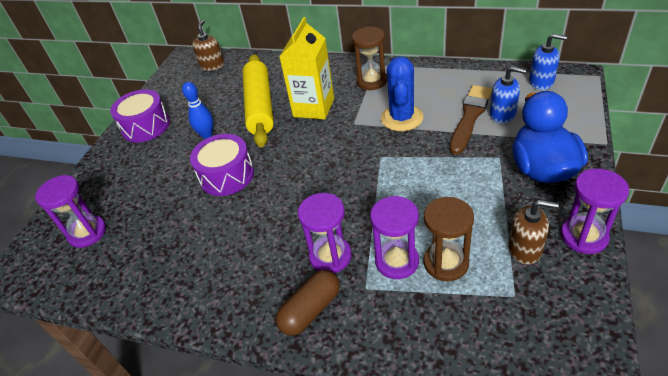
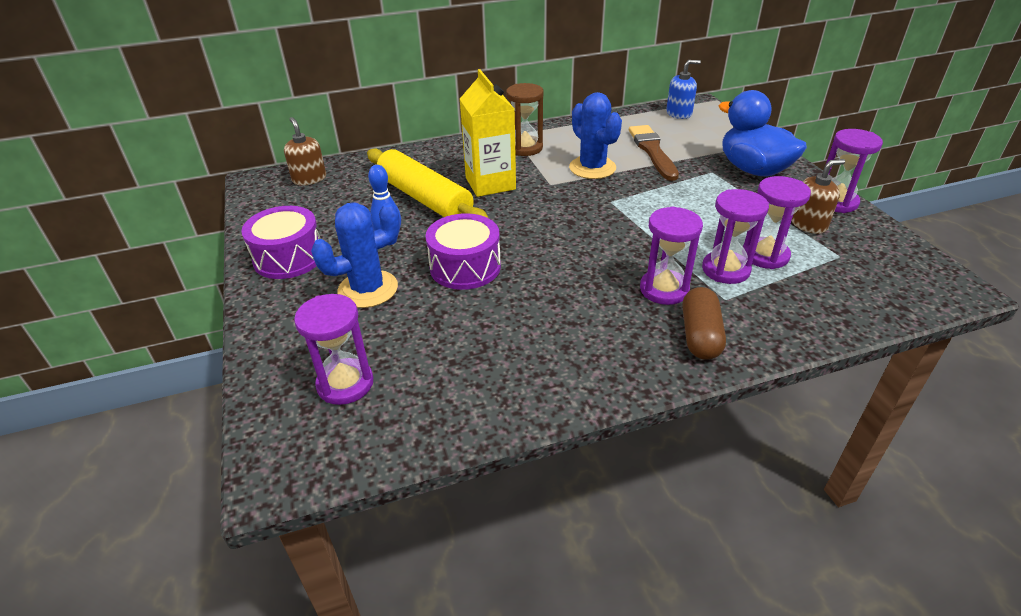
camera: 40 degrees left, 5 degrees down
brown hourglass [424,197,474,281] -> purple hourglass [743,176,811,269]
blue soap dispenser [490,66,527,124] -> none
none -> blue cactus [311,202,400,308]

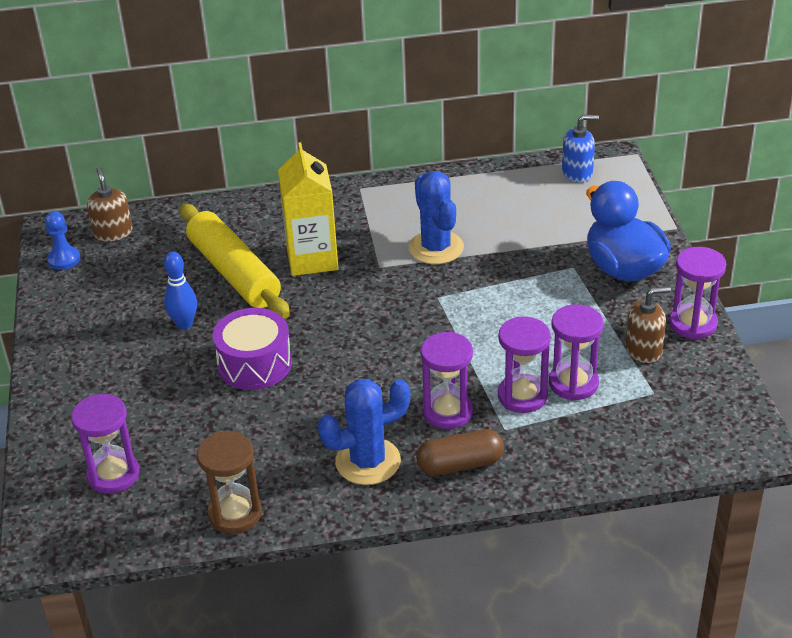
camera: 10 degrees right, 0 degrees up
purple drum [241,206,320,279] -> none
blue cactus [311,202,400,308] -> blue cactus moved to [318,379,410,485]
brown hourglass [506,83,544,156] -> brown hourglass moved to [197,431,262,534]
brown brush [629,125,679,181] -> none
brown capsule [683,287,726,360] -> brown capsule turned 60 degrees clockwise [416,429,504,476]
none -> blue pawn [45,211,80,270]

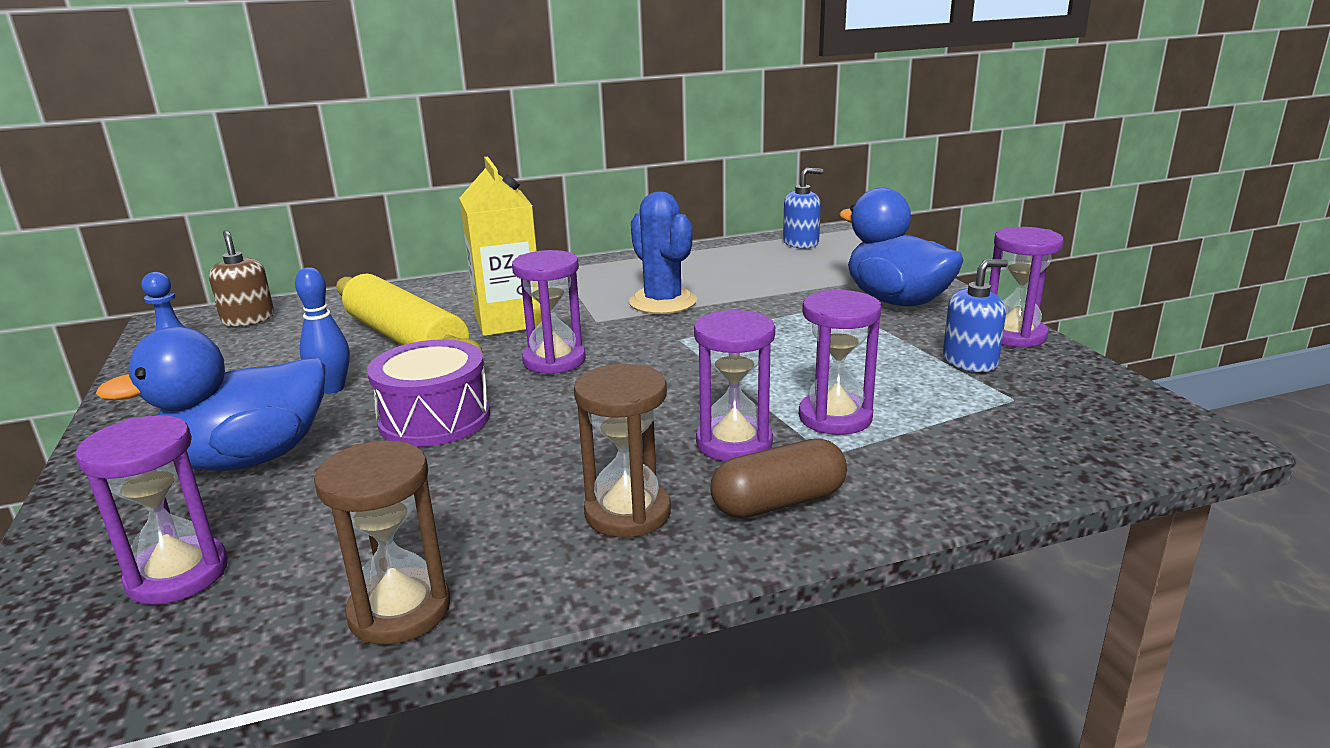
camera: 10 degrees left, 15 degrees down
blue cactus [318,379,410,485] -> brown hourglass [574,364,671,538]
purple hourglass [549,304,604,401] -> purple hourglass moved to [512,250,586,374]
brown soap dispenser [625,287,671,363] -> blue soap dispenser [943,259,1008,372]
none -> blue duck [95,327,325,471]

